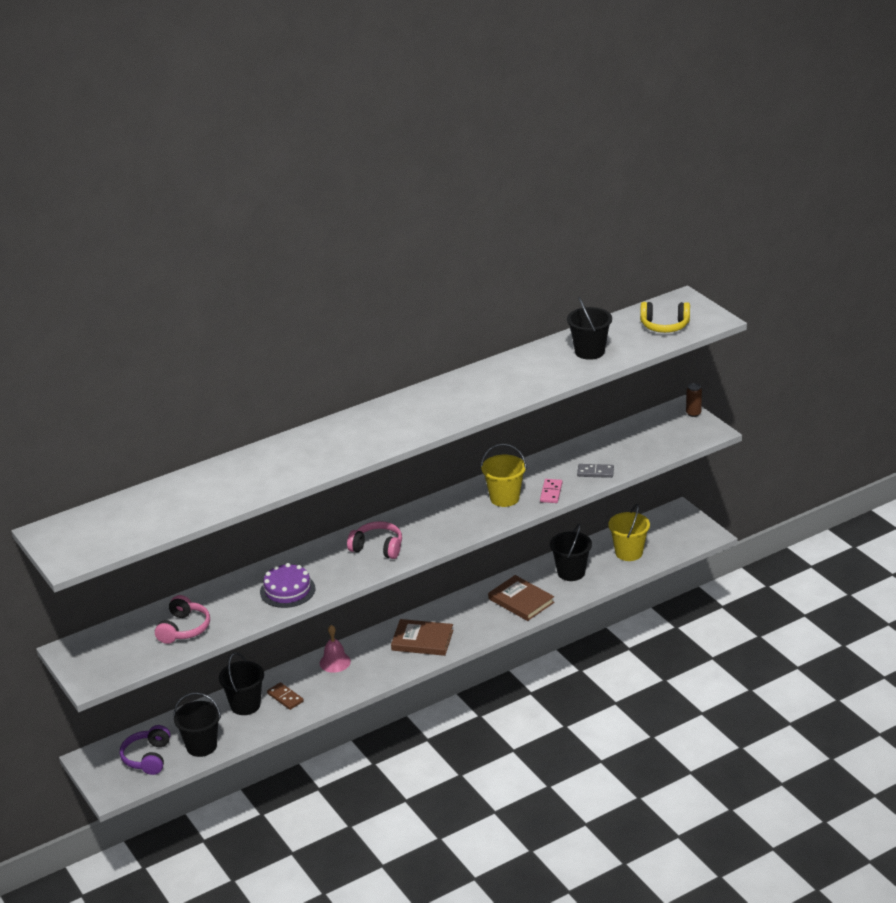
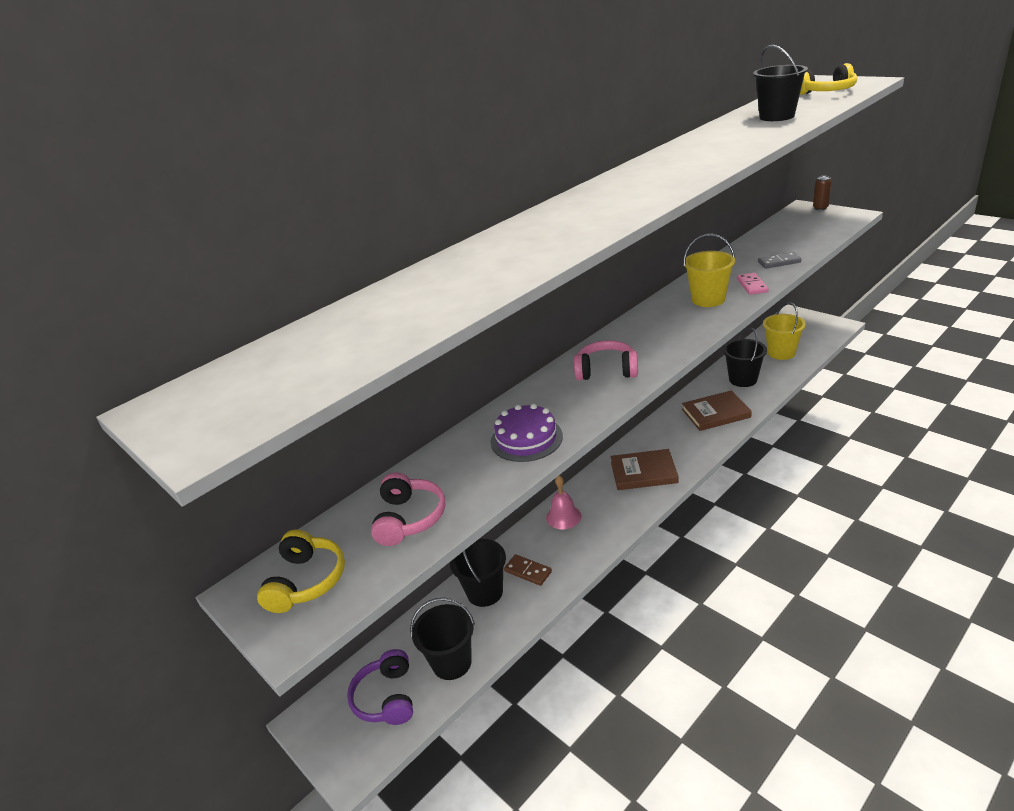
camera: 10 degrees left, 0 degrees up
brown book [488,575,554,621] -> brown book turned 45 degrees counterclockwise [682,390,752,431]
none -> yellow headphones [257,530,345,613]

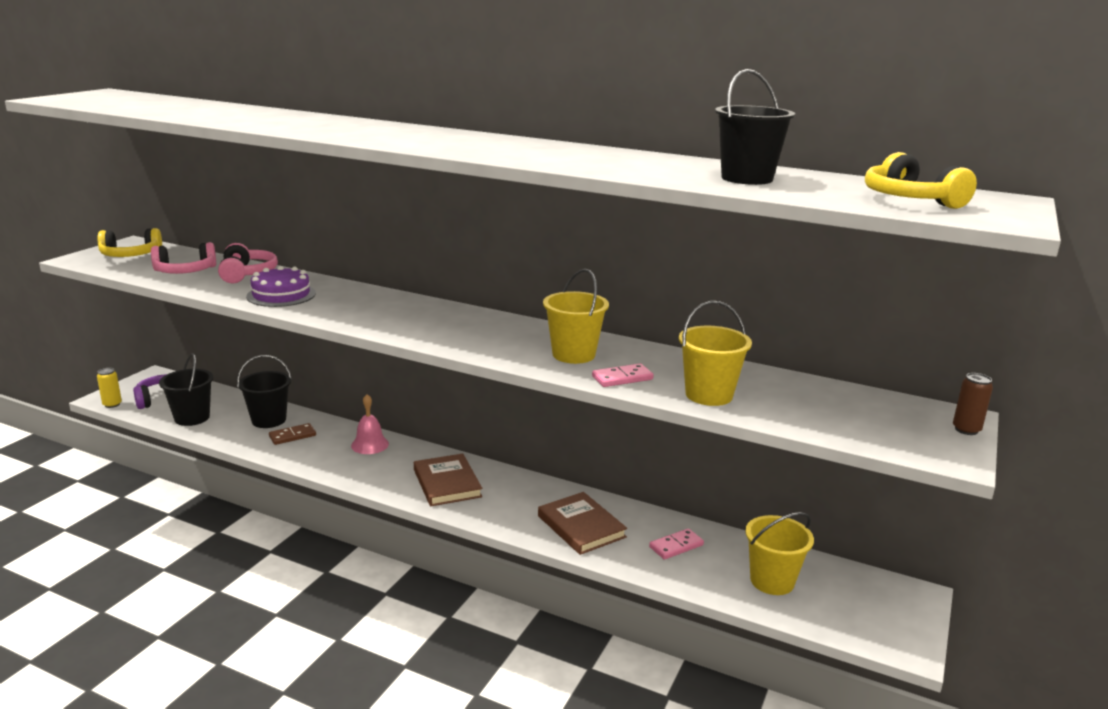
camera: 65 degrees right, 10 degrees down
brown domino [504,554,552,586] -> brown domino turned 45 degrees clockwise [269,423,316,445]
pink headphones [574,340,638,380] -> pink headphones moved to [218,243,278,283]
black bucket [723,328,767,387] -> pink domino [649,528,704,560]
grey domino [758,252,801,269] -> yellow bucket [679,301,752,406]
none -> yellow can [97,368,122,408]

